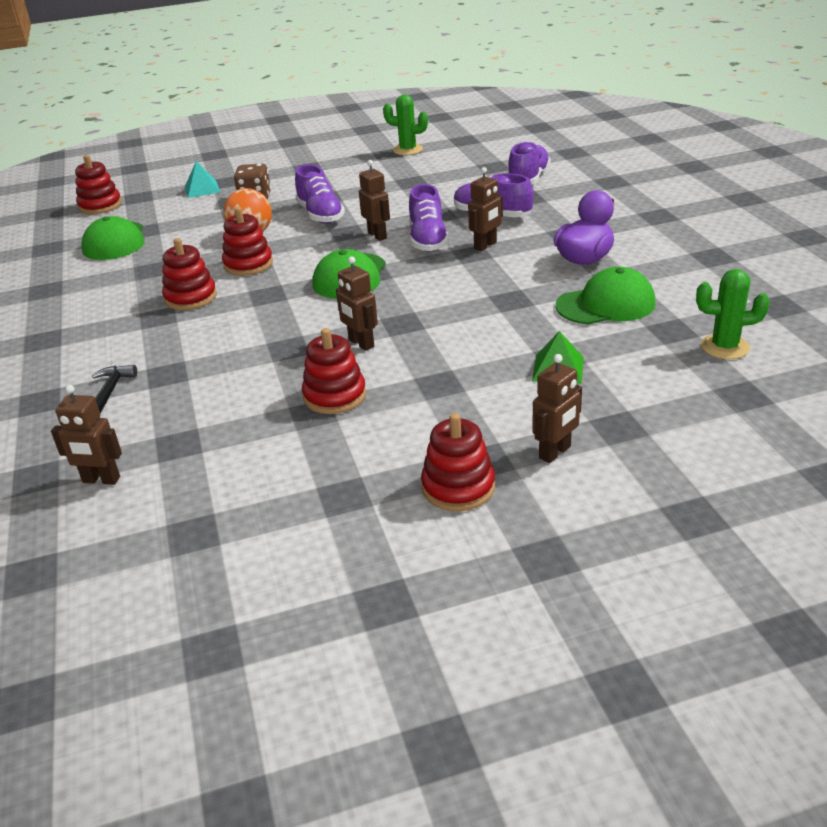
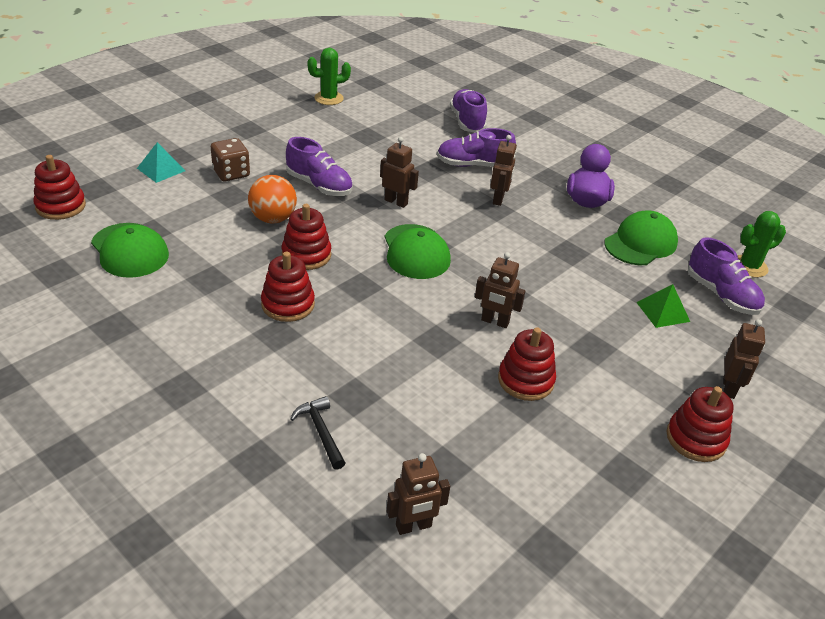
camera: 35 degrees left, 5 degrees up
purple shoe [409,184,449,252] -> purple shoe moved to [688,237,765,315]

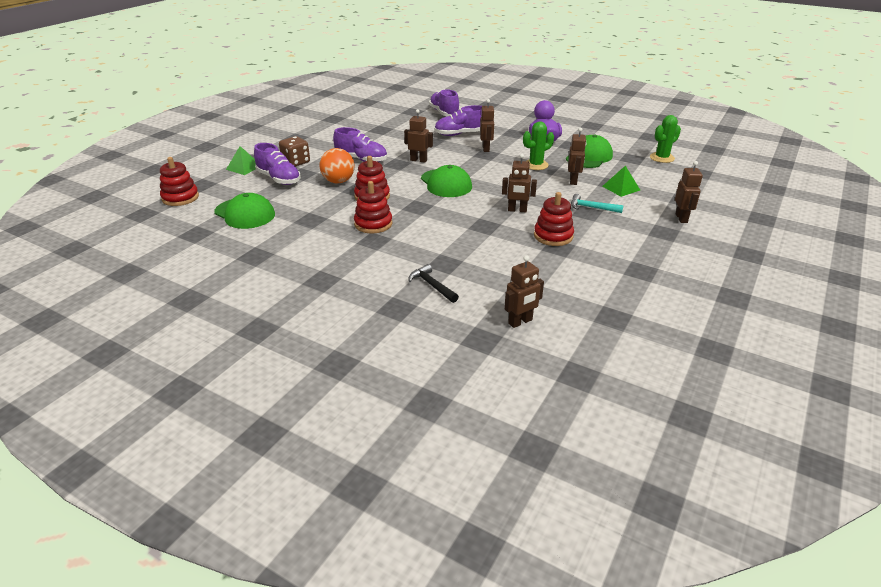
camera: 10 degrees left, 5 degrees down
turquoise pyramid [137,142,185,183] -> green pyramid [226,146,256,175]
green cactus [307,48,351,105] -> green cactus moved to [523,121,554,170]
red stacking toy [667,386,733,462] -> none
purple shoe [688,237,765,315] -> purple shoe moved to [254,143,301,185]
none -> brown robot [568,128,587,185]
none -> turquoise hammer [571,194,624,213]

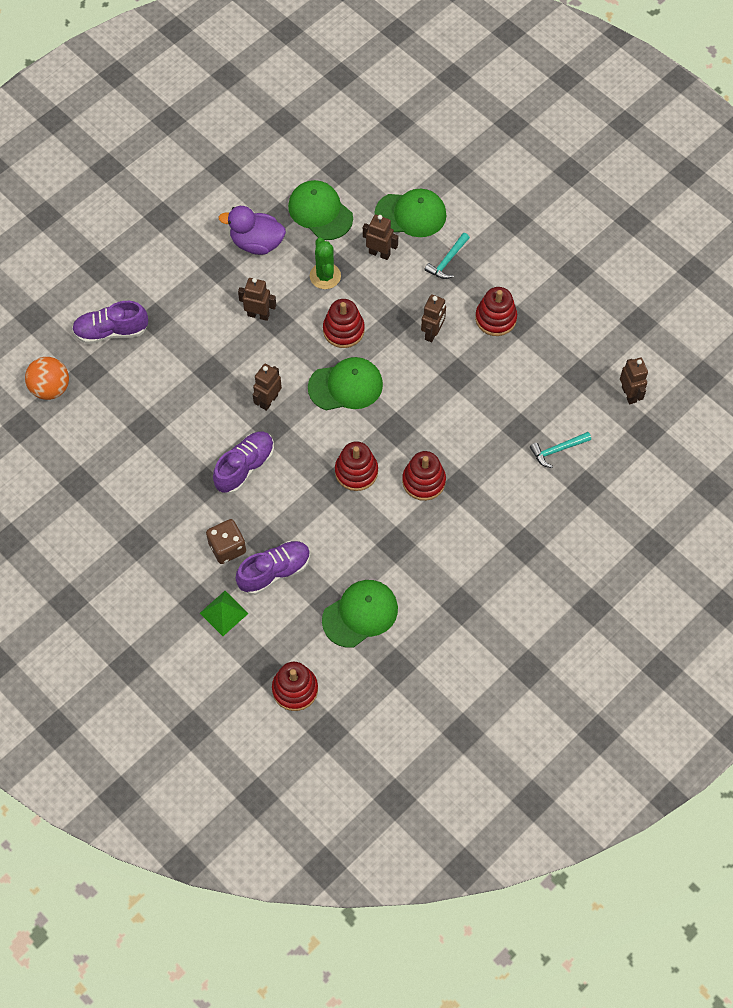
camera: 75 degrees left, 30 degrees up
orange ball [319,148,354,183] -> orange ball moved to [25,357,69,400]
black hammer [409,264,459,303] -> turquoise hammer [530,432,591,468]
purple shoe [434,105,482,136] -> none
green pyramid [602,166,640,197] -> green cap [375,189,447,237]
green cactus [650,115,681,163] -> none
brown robot [675,161,703,223] -> none
none -> red stacking toy [323,299,365,348]

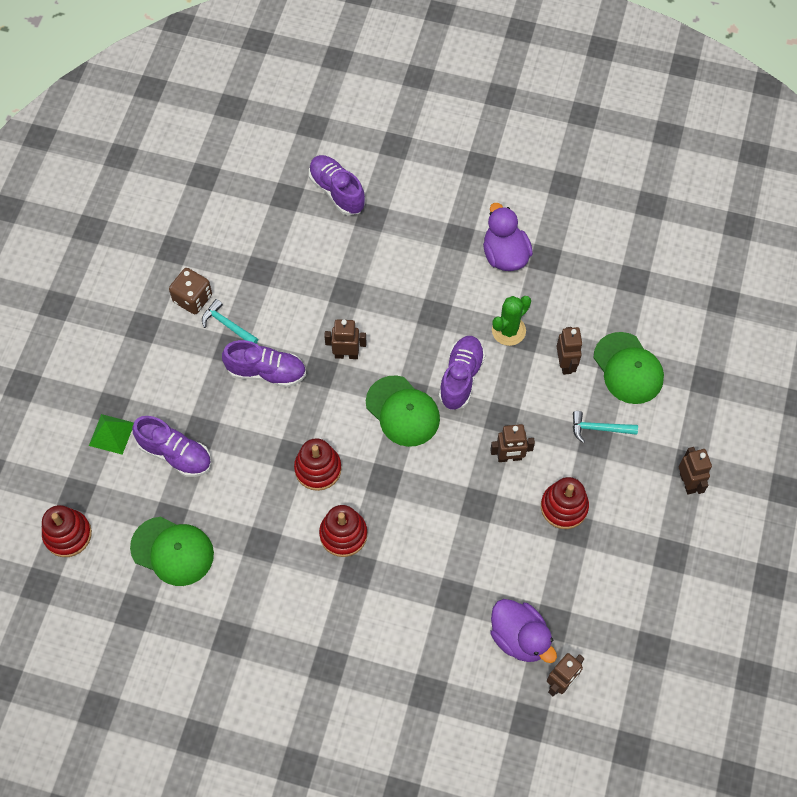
camera: 60 degrees right, 0 degrees up
orange ball [25,357,69,400] -> none
brown dice [206,519,246,564] -> brown dice moved to [169,268,212,314]
brown robot [238,278,276,321] -> brown robot moved to [679,447,712,495]
green cap [288,180,353,240] -> none
red stacking toy [323,299,365,348] -> purple shoe [439,336,485,410]
turquoise hammer [530,432,591,468] -> turquoise hammer moved to [202,299,258,344]
none -> purple duck [490,599,557,663]

